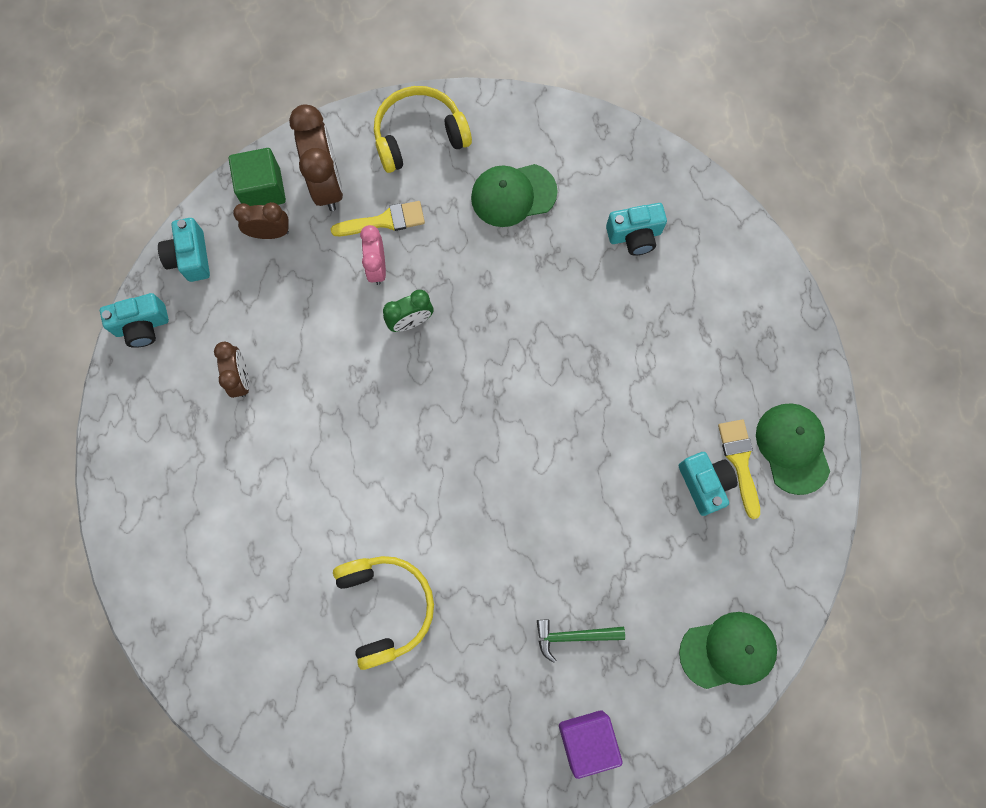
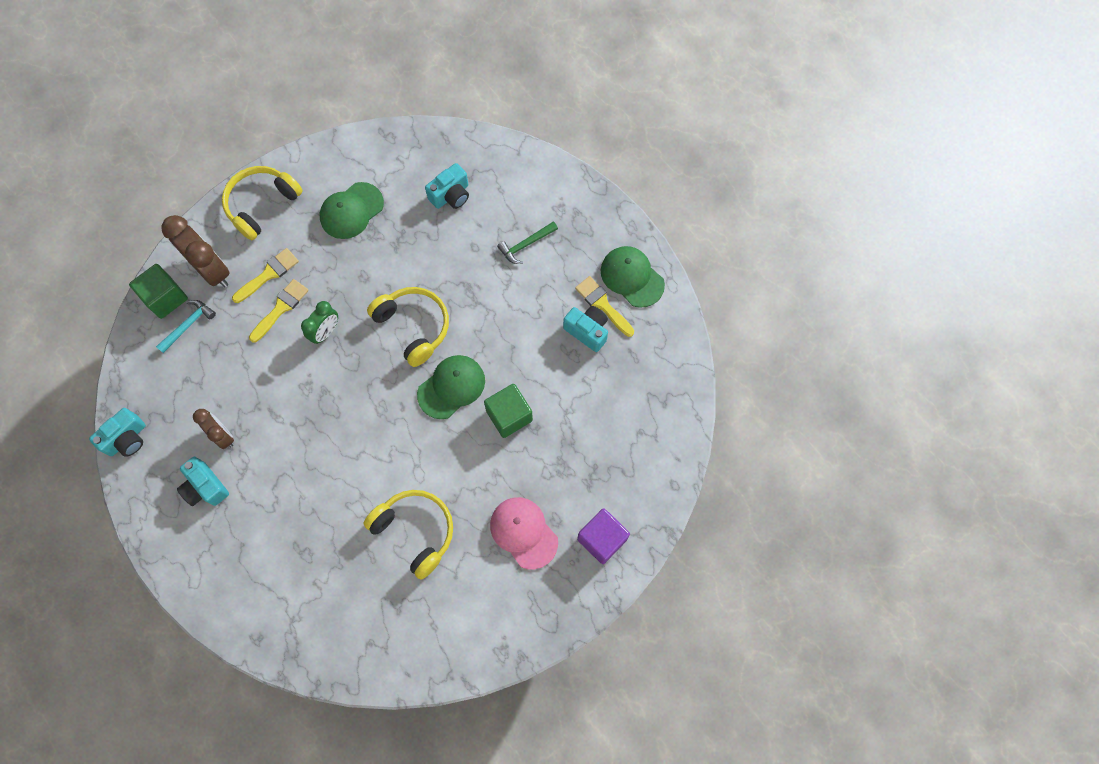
camera: 30 degrees left, 5 degrees down
turquoise camera [158,218,210,282] -> turquoise camera moved to [177,457,229,506]
brown clock [233,202,289,239] -> turquoise hammer [156,300,216,353]
pink clock [360,225,386,285] -> yellow brush [249,279,309,343]
green hammer [537,619,625,663] -> green hammer moved to [497,221,558,264]
green cap [679,612,777,689] -> green cap moved to [417,355,485,419]
none -> yellow headphones [367,287,449,367]
none -> green cube [484,384,533,438]
none -> pink cap [490,497,558,569]

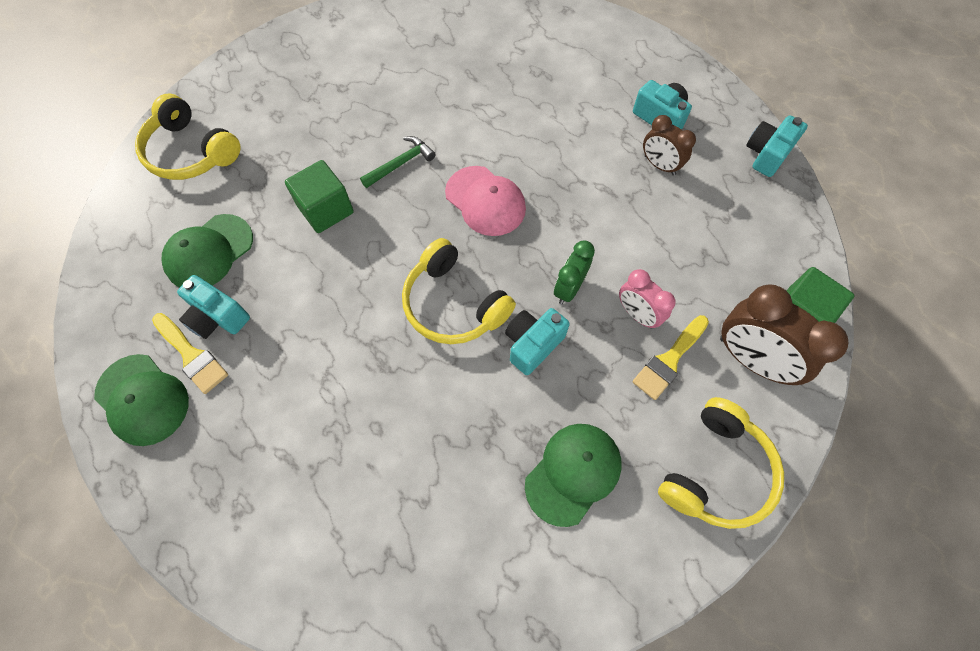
camera: 175 degrees right, 5 degrees down
turquoise hammer [156,300,216,353] -> none
yellow brush [249,279,309,343] -> pink clock [619,269,676,329]
yellow headphones [363,490,453,580] -> yellow headphones moved to [135,94,241,180]
green cap [417,355,485,419] -> green cap moved to [162,214,253,288]
turquoise camera [425,163,469,209] -> turquoise camera moved to [505,308,570,375]
pink cap [490,497,558,569] -> pink cap moved to [445,166,526,236]
green hammer [497,221,558,264] -> green hammer moved to [360,136,436,188]
purple cube [577,509,630,564] -> none

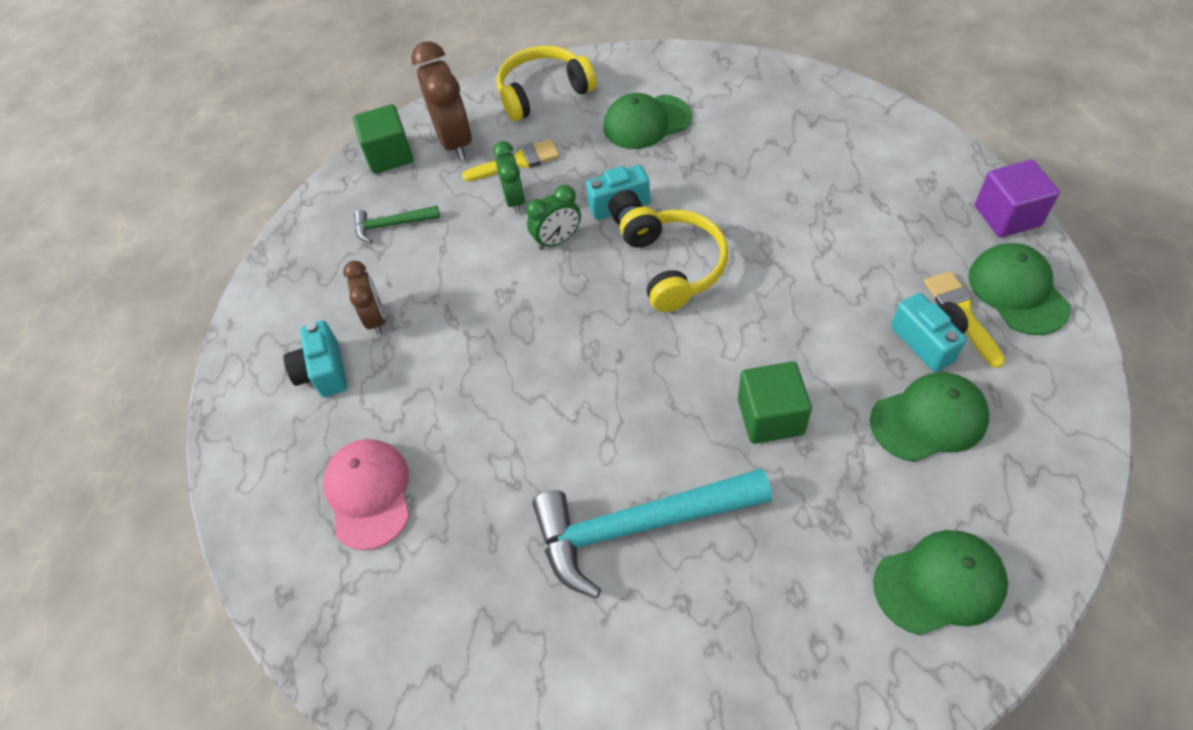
camera: 145 degrees left, 10 degrees down
yellow headphones [135,94,241,180] -> green cap [873,530,1008,635]
green hammer [360,136,436,188] -> green hammer moved to [354,205,440,243]
pink cap [445,166,526,236] -> pink cap moved to [323,439,410,550]
pink clock [619,269,676,329] -> green clock [493,141,525,214]
turquoise camera [746,115,808,177] -> none
none -> turquoise hammer [532,468,772,598]
none -> purple cube [975,159,1060,238]

